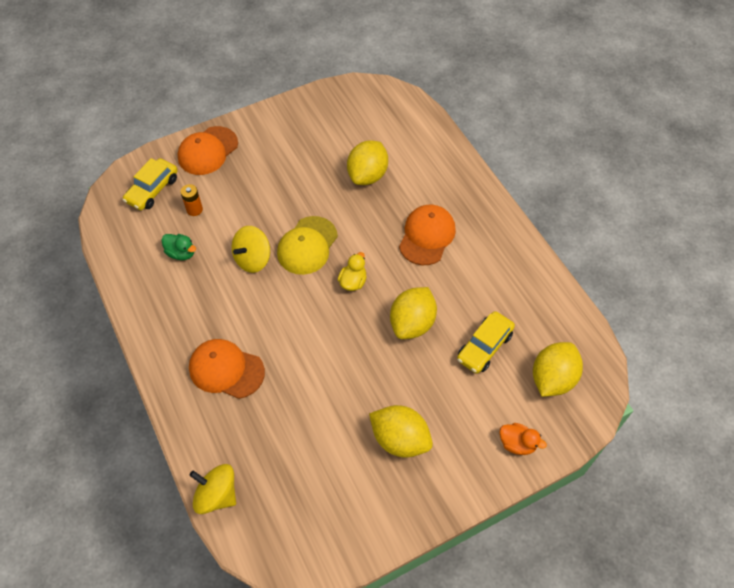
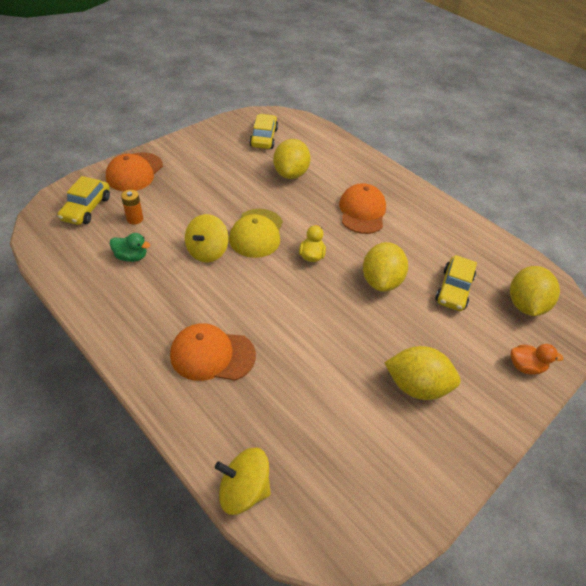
camera: 20 degrees left, 10 degrees down
none -> yellow car [249,114,278,149]

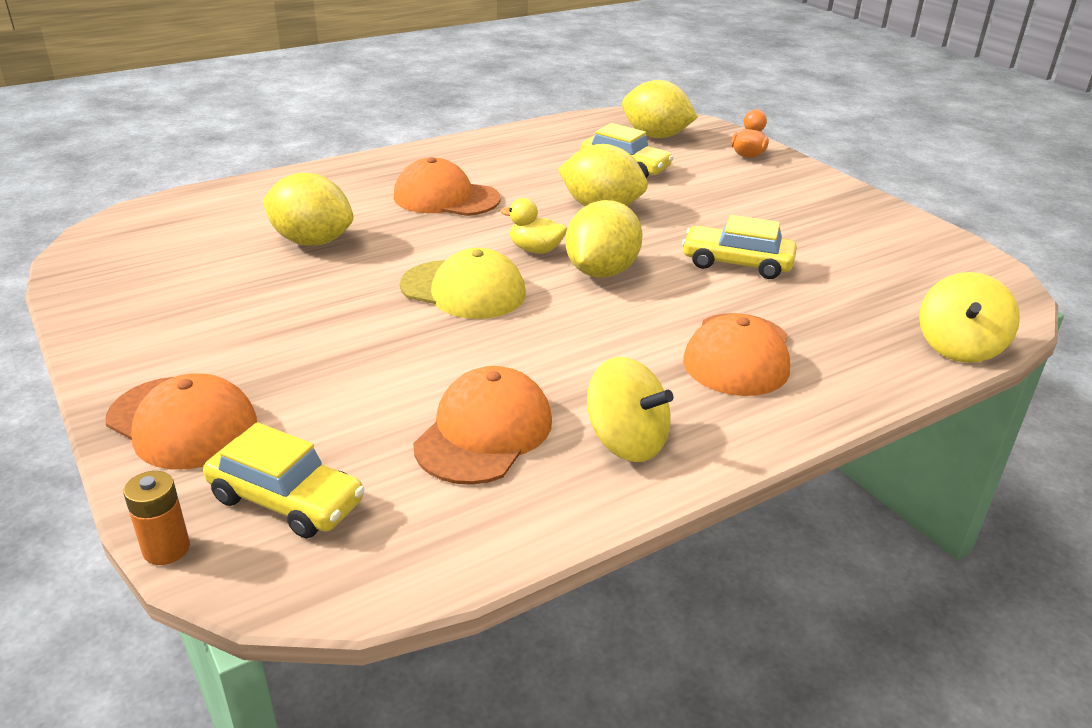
camera: 75 degrees left, 15 degrees down
green duck [110,233,150,262] -> orange cap [413,366,552,485]
orange battery [121,190,143,224] -> orange battery moved to [123,471,190,565]
yellow spinning top [185,214,229,262] -> yellow spinning top moved to [587,357,673,462]
yellow car [249,114,278,149] -> yellow car moved to [682,215,797,279]
yellow lemon [384,346,461,400] -> yellow lemon moved to [566,200,643,278]

